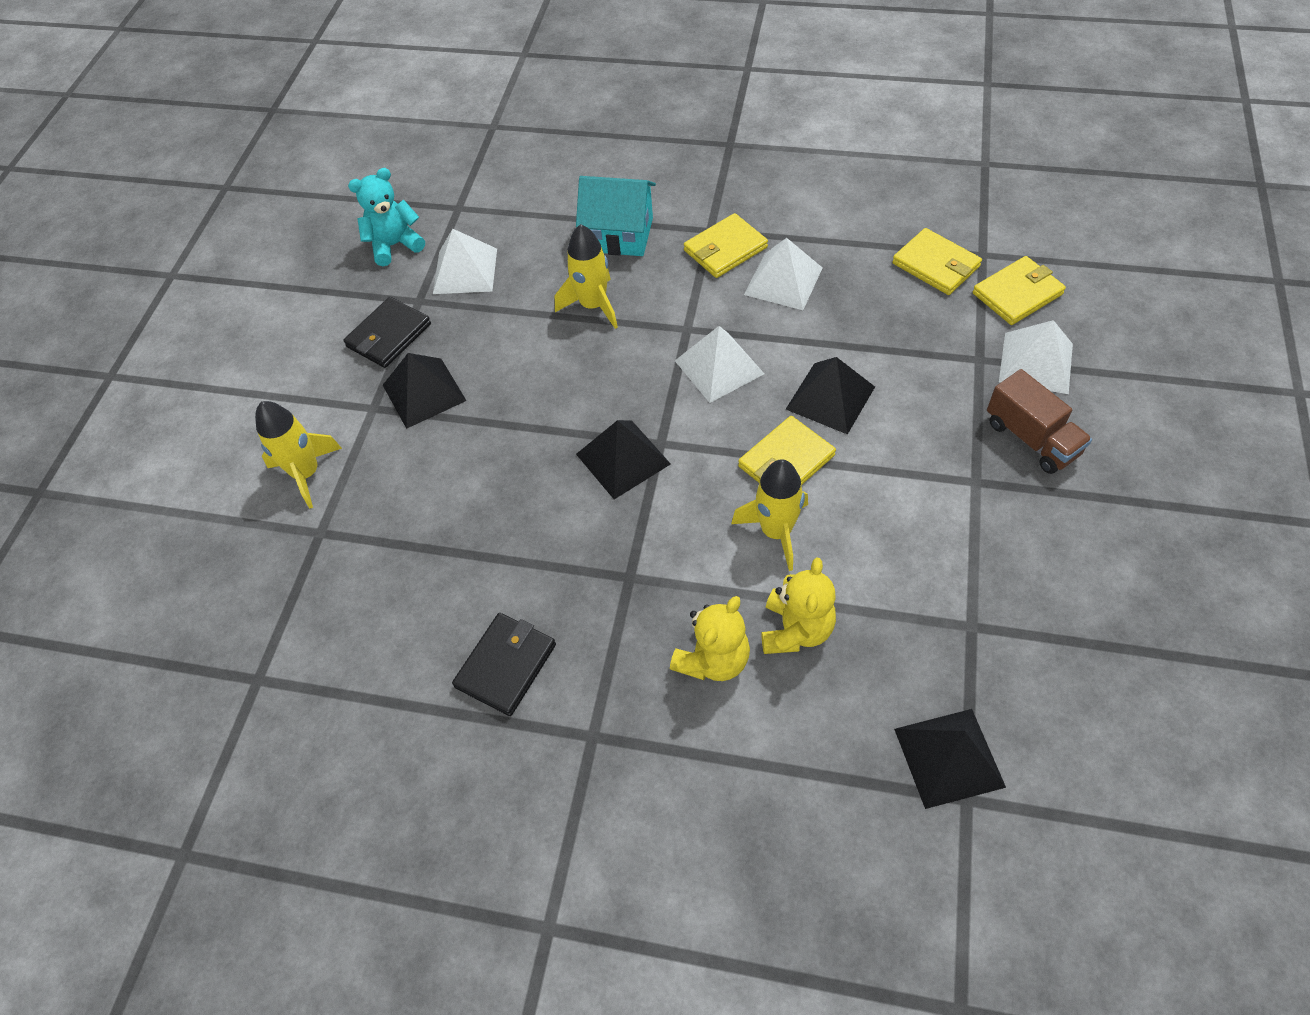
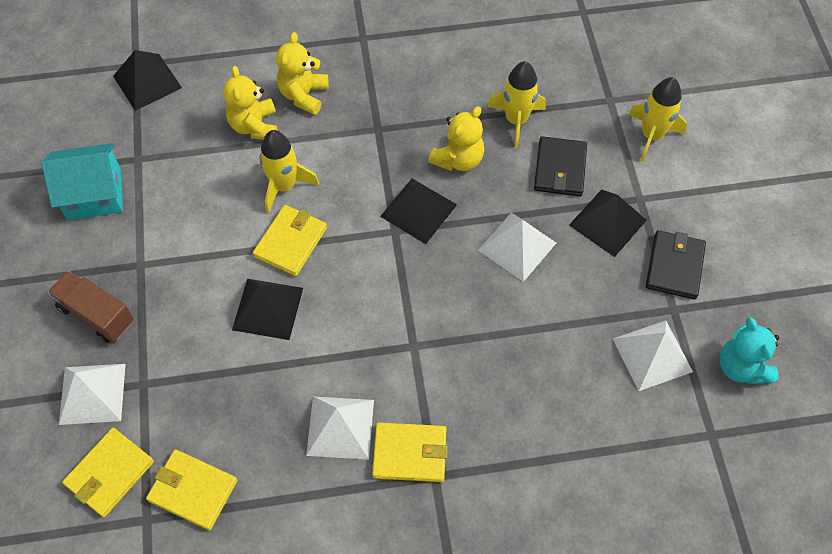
camera: 155 degrees right, 5 degrees up
turquoise teddy bear [348,168,425,266] -> turquoise teddy bear turned 120 degrees clockwise [720,317,779,384]
black wallet [452,613,556,716] -> black wallet moved to [534,136,587,196]
yellow rocket [555,224,618,329] -> yellow rocket moved to [487,61,546,148]
turquoise house [576,176,656,256] -> turquoise house moved to [41,143,123,220]
white pyramid [675,326,764,403] -> white pyramid moved to [478,213,556,282]
yellow wallet [684,213,768,278] -> yellow wallet turned 60 degrees clockwise [372,422,448,482]
none -> yellow teddy bear [428,106,484,171]

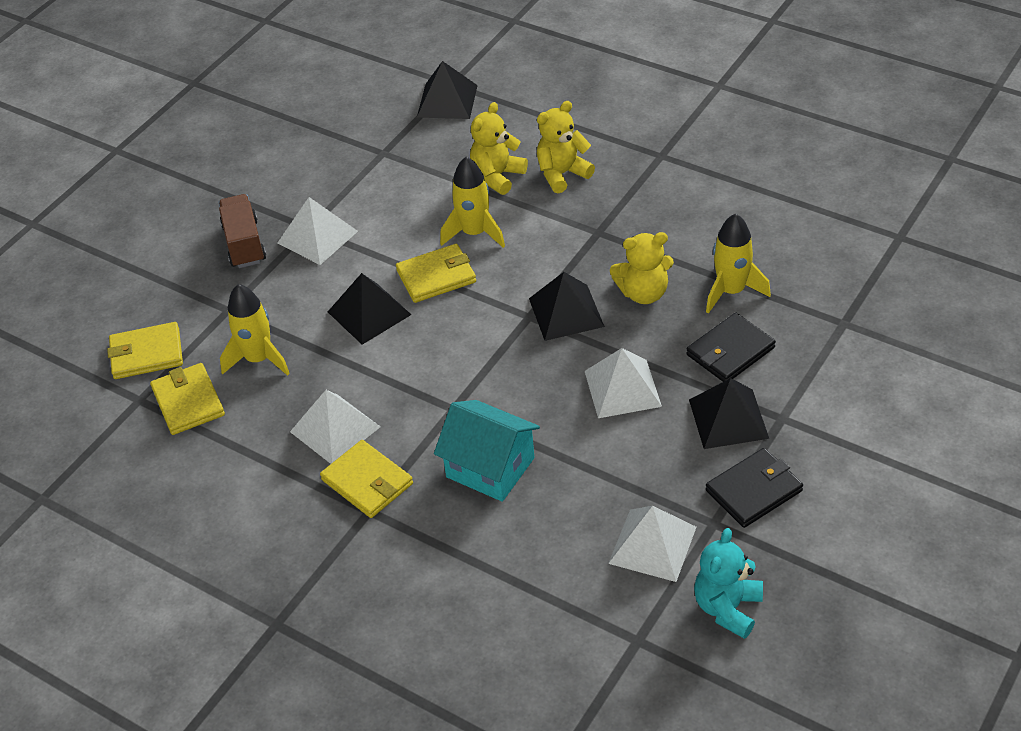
camera: 45 degrees right, 15 degrees down
turquoise house [41,143,123,220] -> turquoise house moved to [434,400,540,502]
white pyramid [59,364,126,425] -> white pyramid moved to [278,197,358,265]
yellow rocket [628,77,687,162] -> yellow rocket moved to [220,284,290,376]

